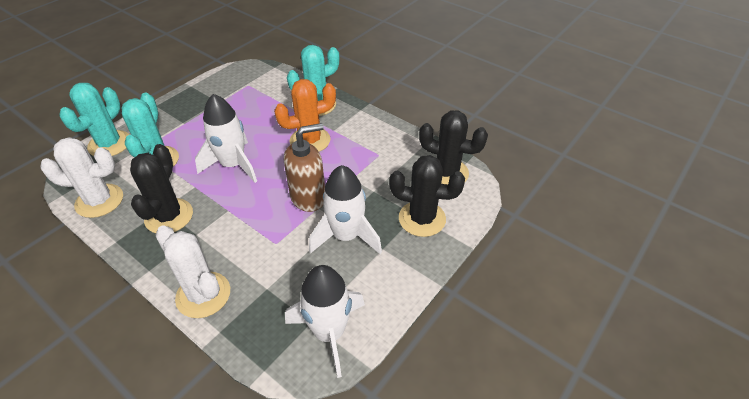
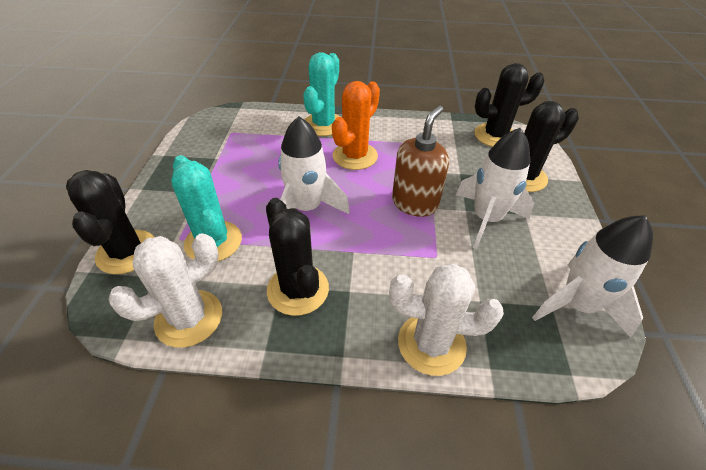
camera: 35 degrees left, 0 degrees up
turquoise cactus [59,83,129,156] -> black cactus [66,170,154,274]

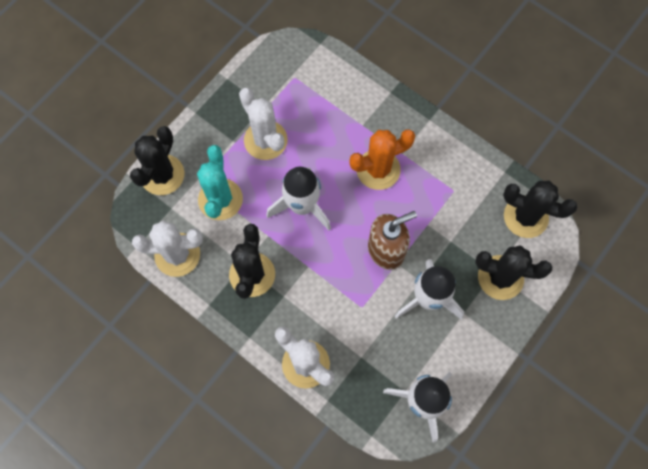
camera: 35 degrees right, 25 degrees up
turquoise cactus [303,52,340,136] -> none
none -> white cactus [239,88,288,160]

